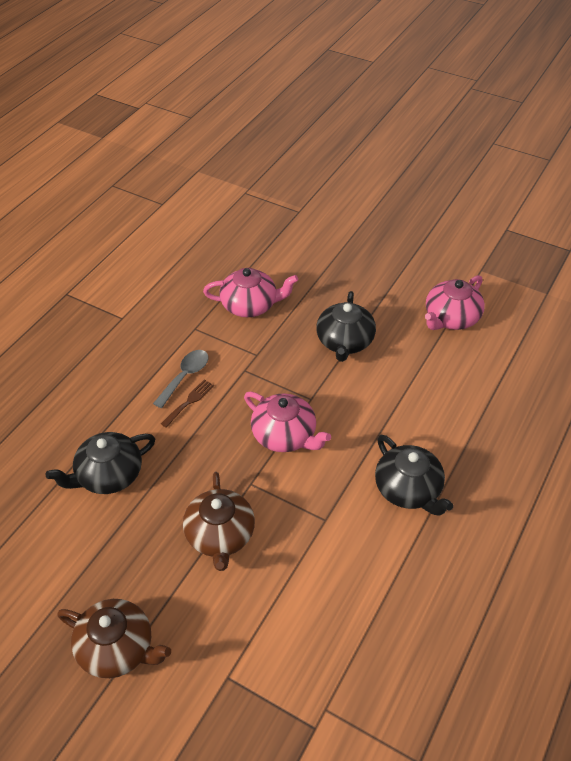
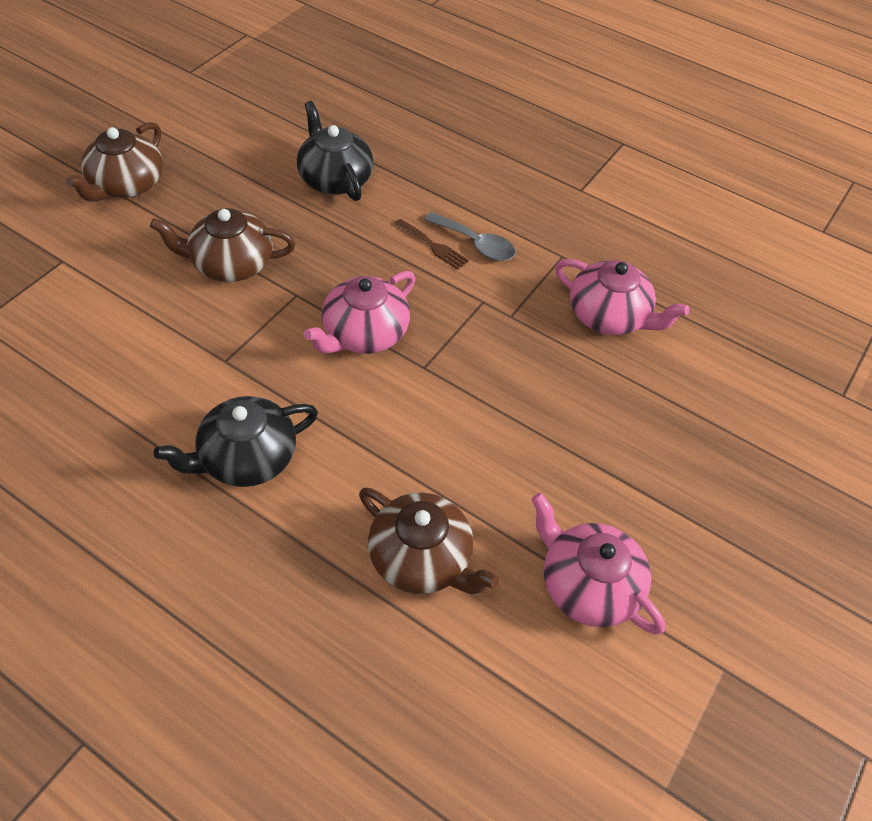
camera: 90 degrees right, 5 degrees up
pink teapot [203,268,298,317] -> pink teapot turned 60 degrees counterclockwise [555,259,689,335]
black teapot [316,291,376,362] -> none
none -> brown teapot [359,488,499,594]

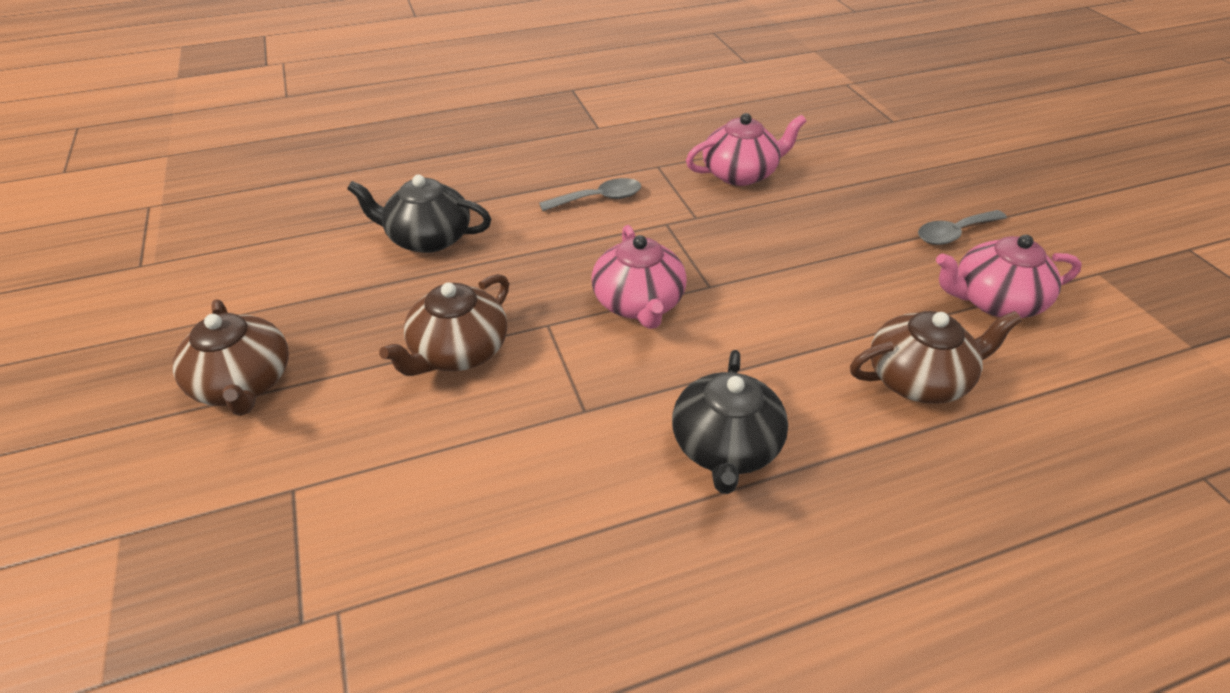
camera: 50 degrees left, 10 degrees down
brown fork [394,219,469,270] -> none
none -> grey spoon [918,210,1007,245]

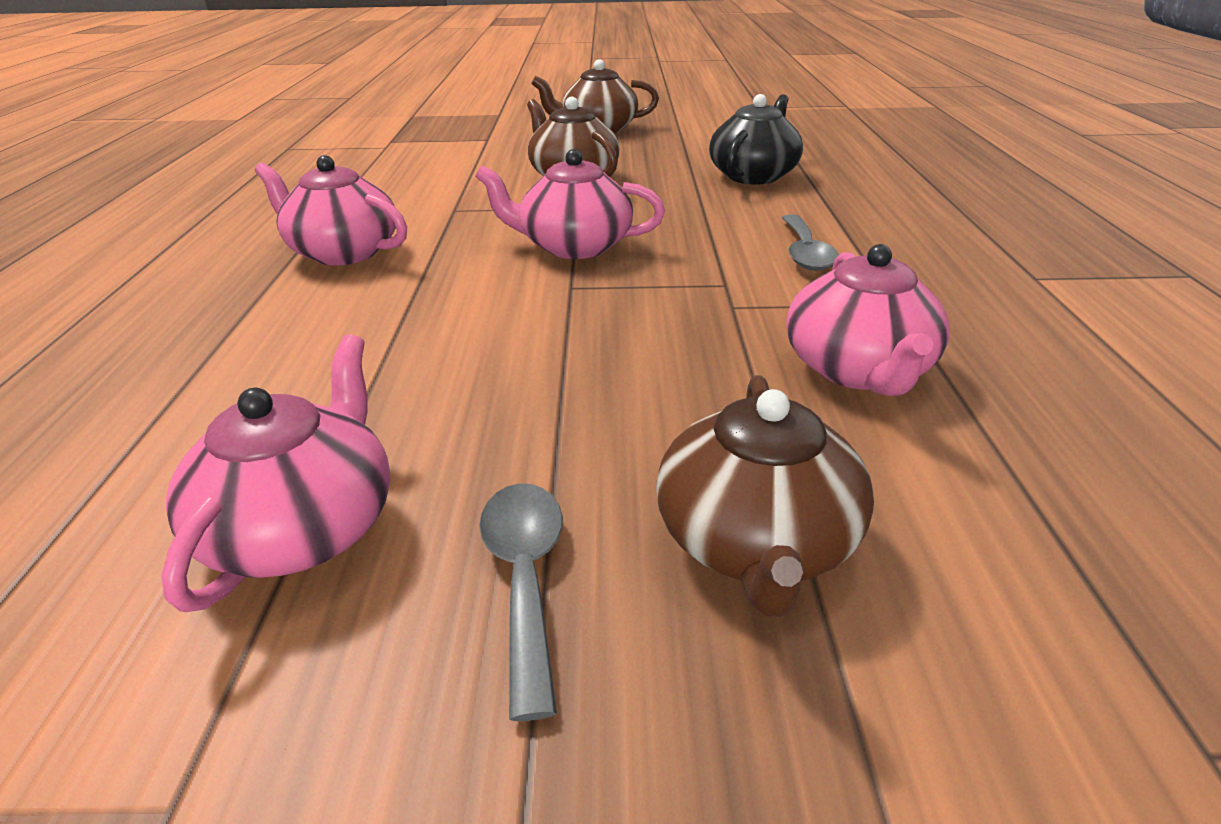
camera: 110 degrees right, 10 degrees down
black teapot [672,350,788,494] -> pink teapot [255,155,407,265]
brown teapot [850,311,1022,404] -> brown teapot moved to [656,375,874,617]

